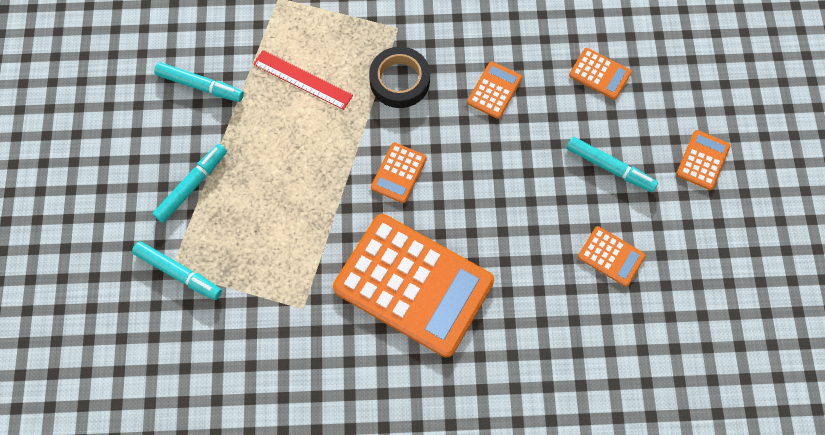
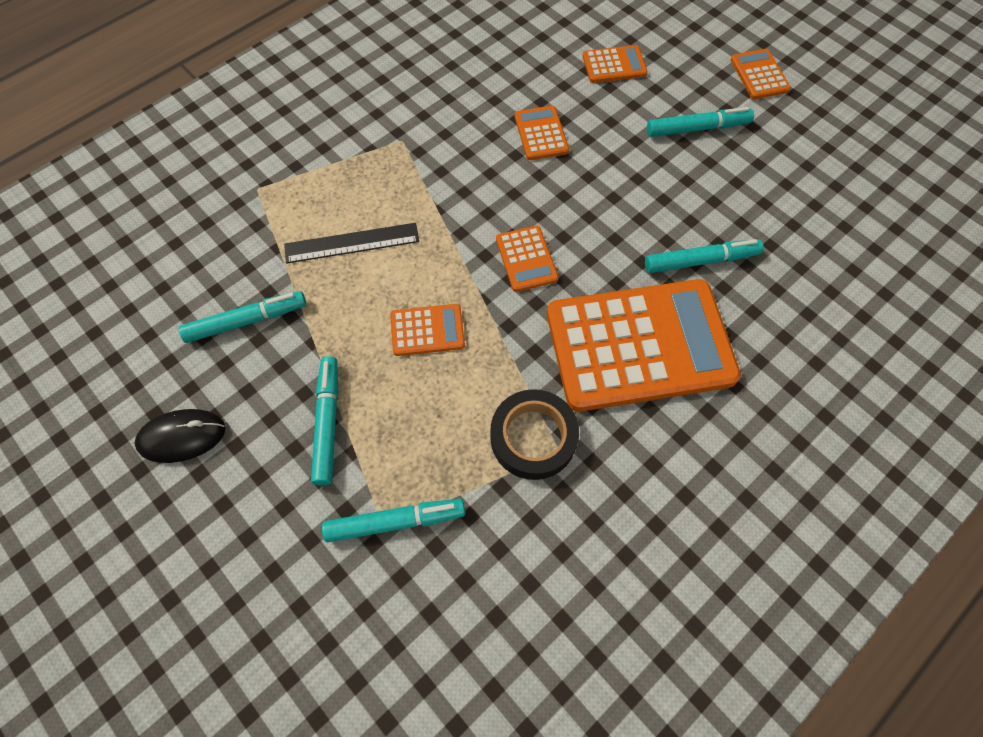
camera: 40 degrees left, 5 degrees down
red ruler [253,50,353,110] -> black ruler [284,223,419,264]
black tape [369,47,430,108] -> black tape moved to [490,389,579,480]
orange calculator [578,226,646,287] -> orange calculator moved to [390,304,465,356]
none -> black mouse [135,409,225,463]
none -> turquoise marker [645,239,763,273]

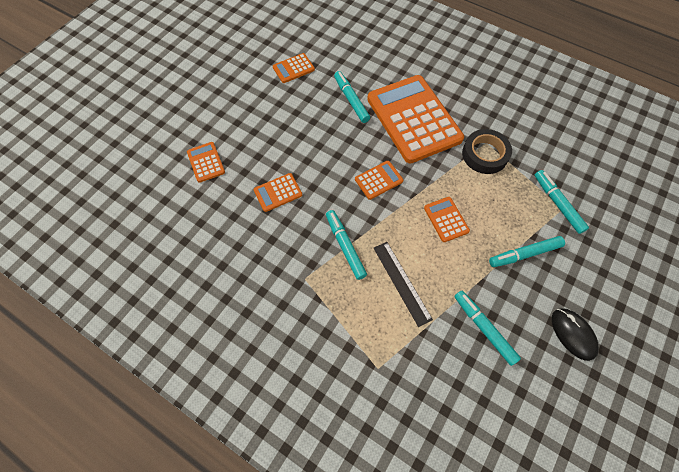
camera: 105 degrees left, 0 degrees up
turquoise marker [647,107,754,137] -> turquoise marker moved to [326,210,367,280]
orange calculator [731,49,791,99] -> orange calculator moved to [273,53,315,83]

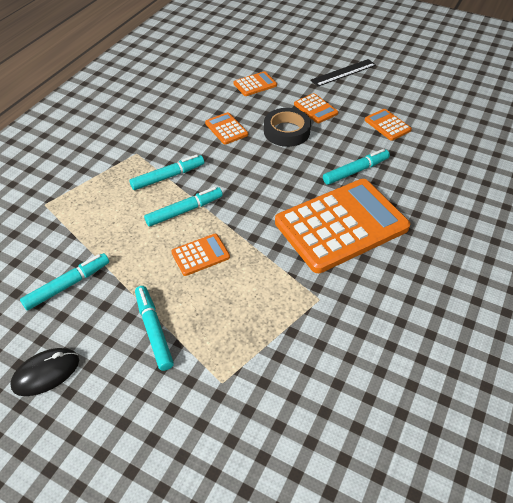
camera: 85 degrees right, 15 degrees down
orange calculator [355,161,403,200] -> orange calculator moved to [294,93,338,123]
black ruler [374,242,433,327] -> black ruler moved to [310,59,376,87]
black tape [462,129,512,174] -> black tape moved to [264,108,311,147]
turquoise marker [535,170,589,234] -> turquoise marker moved to [144,187,223,227]

